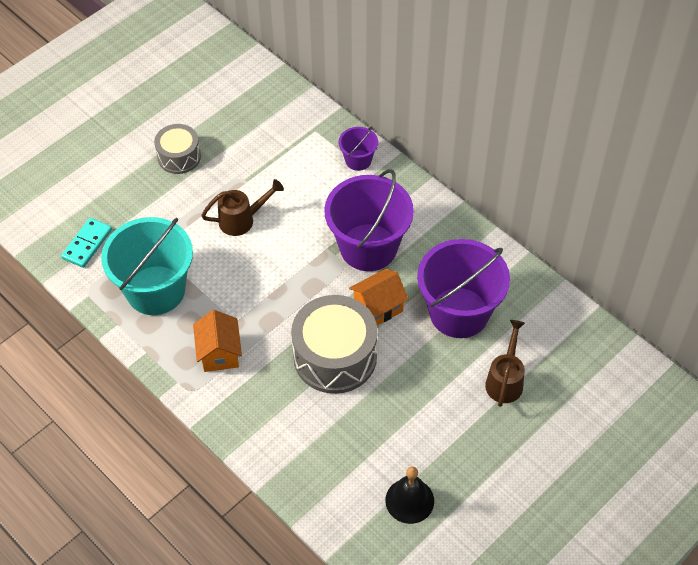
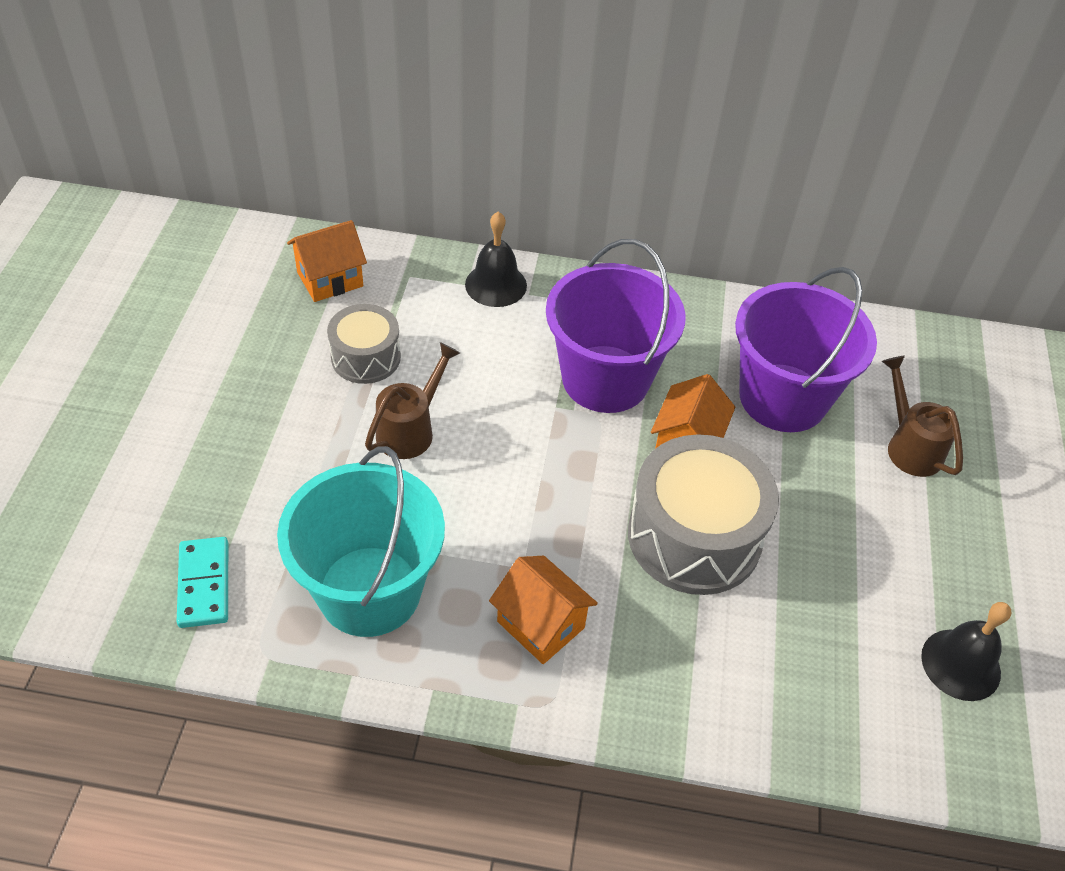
camera: 40 degrees left, 5 degrees down
grey drum [154,124,201,174] -> grey drum moved to [327,304,401,384]
purple bucket [339,126,378,171] -> black bell [465,212,527,307]
none -> orange house [287,220,367,302]

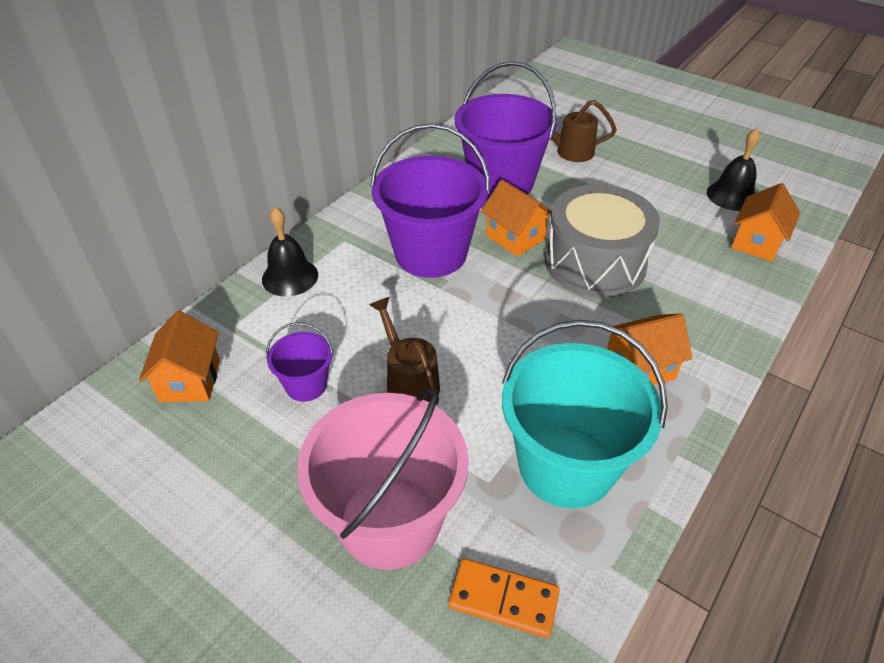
camera: 60 degrees left, 5 degrees down
turquoise domino [177,537,228,628] -> orange domino [449,558,560,638]
grey drum [327,304,401,384] -> purple bucket [266,322,334,402]
none -> pink bucket [297,387,469,570]
none -> orange house [731,183,800,262]

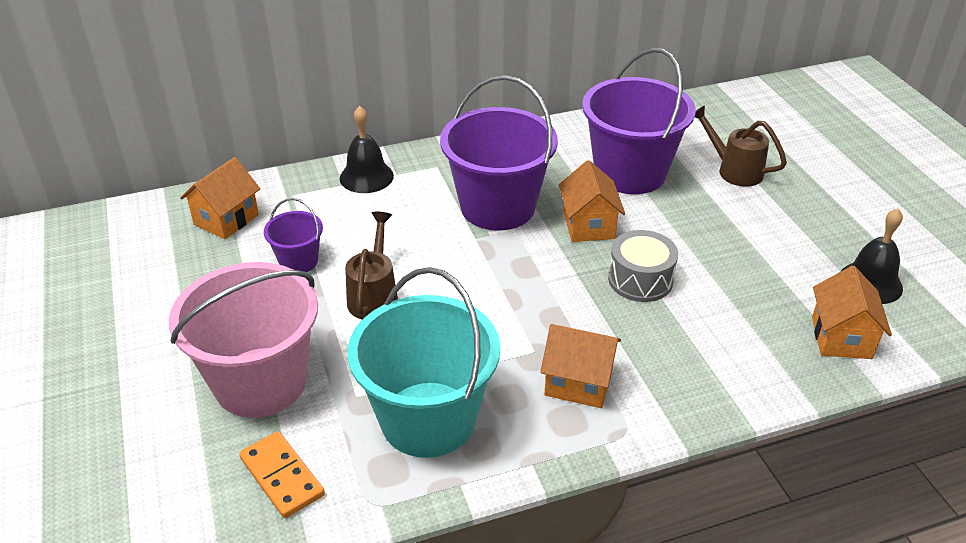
camera: 35 degrees right, 5 degrees down
grey drum [545,184,660,298] -> grey drum [608,230,678,302], size x0.57
orange house [731,183,800,262] -> orange house turned 60 degrees counterclockwise [812,266,892,359]

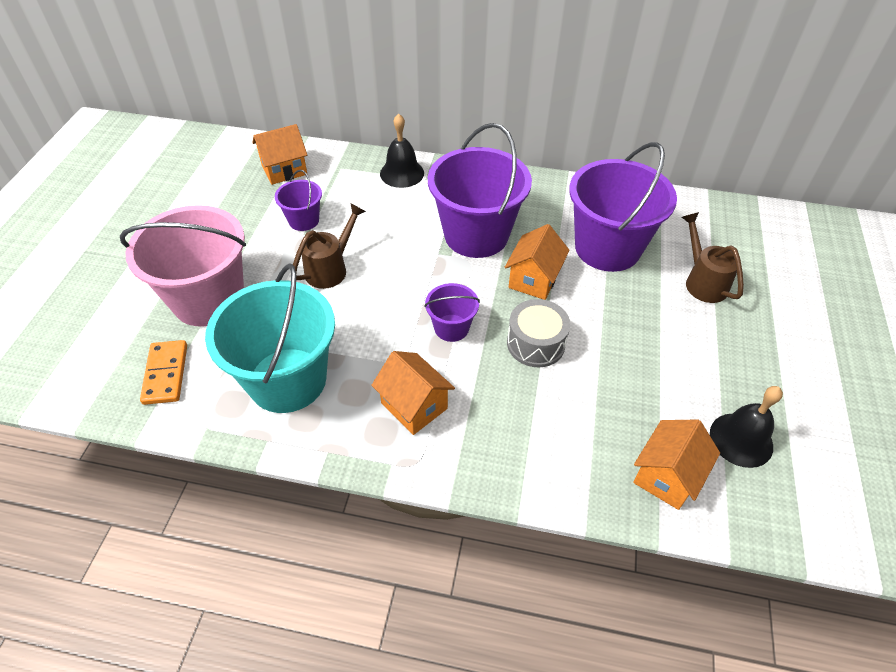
camera: 30 degrees right, 10 degrees up
none -> purple bucket [424,283,480,342]

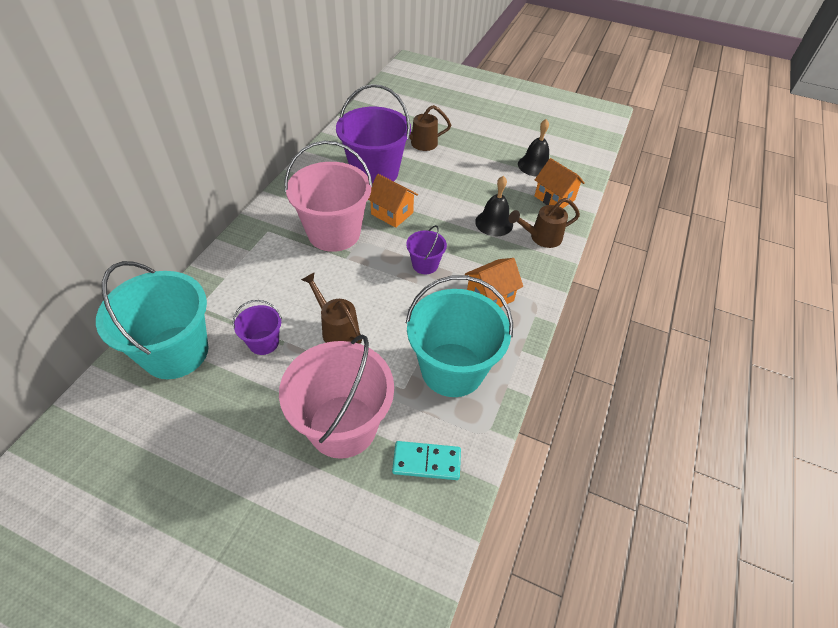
camera: 80 degrees left, 0 degrees up
orange domino [140,340,187,405] -> turquoise domino [392,441,461,480]
orange house [252,124,307,185] -> turquoise bucket [96,261,208,379]
black bell [380,114,424,188] -> black bell moved to [475,176,513,237]
purple bucket [428,123,532,258] -> pink bucket [285,141,373,252]
grey drum [507,299,570,367] -> none
none -> brown watering can [508,198,580,248]

